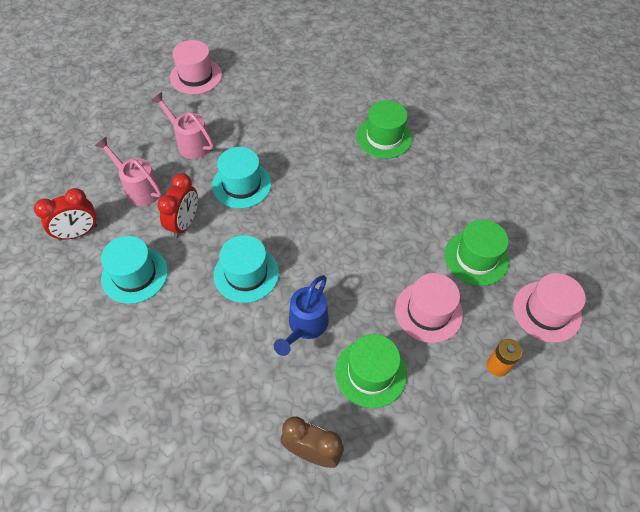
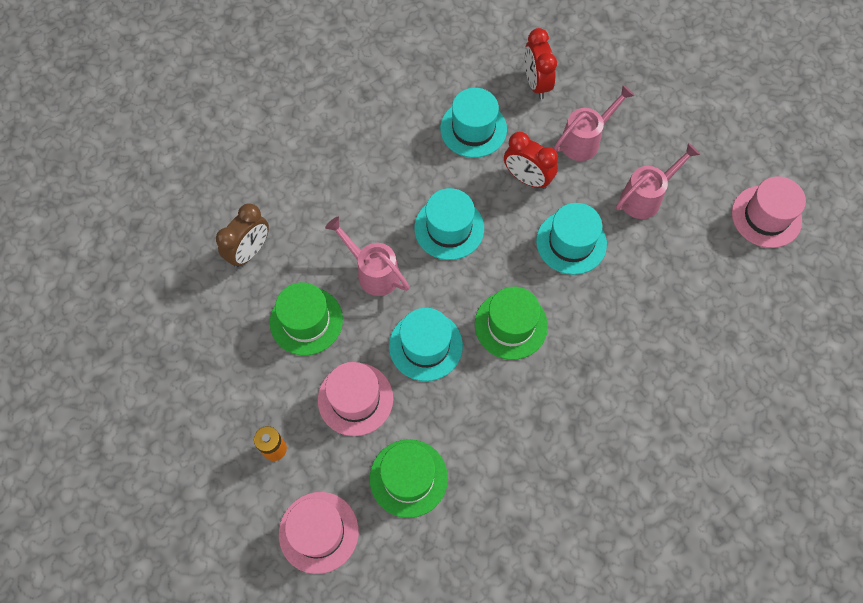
camera: 105 degrees right, 10 degrees up
blue watering can [274,275,329,356] -> pink watering can [325,217,410,296]
green hat [356,100,412,159] -> green hat moved to [475,287,548,360]
none -> turquoise hat [389,308,463,381]

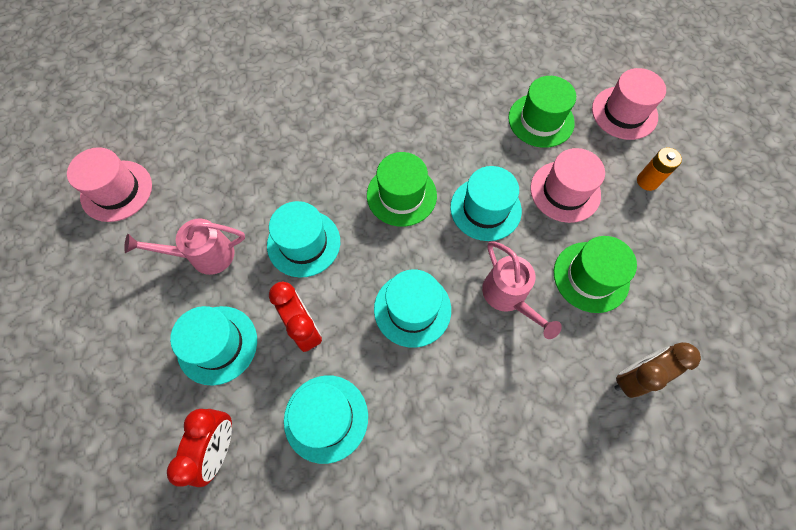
camera: 155 degrees left, 0 degrees up
pink watering can [554,85,635,161] -> turquoise hat [170,306,257,386]

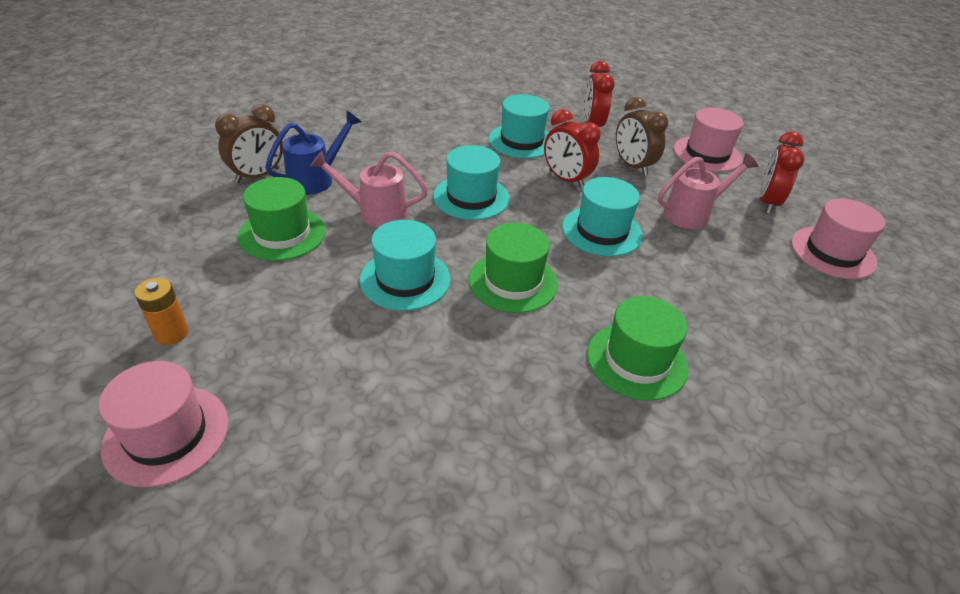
camera: 165 degrees right, 25 degrees down
turquoise hat [170,306,257,386] -> brown clock [616,97,668,176]
pink watering can [482,241,562,339] -> pink watering can turned 45 degrees counterclockwise [310,151,428,228]
green hat [508,76,576,148] -> green hat moved to [587,296,689,401]
pink hat [530,148,605,223] -> pink hat moved to [674,108,744,172]
none -> blue watering can [265,111,361,195]
none -> red clock [759,131,804,214]

